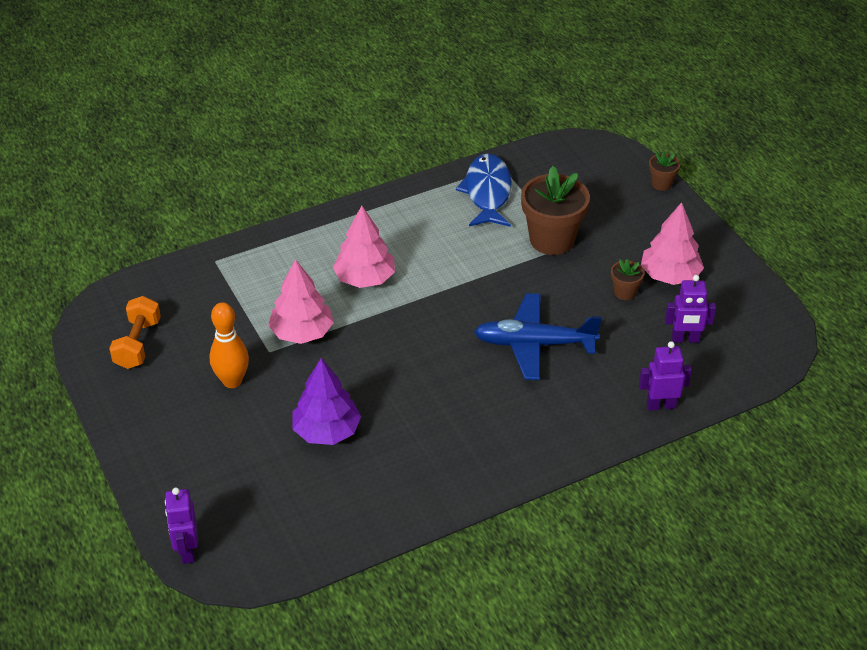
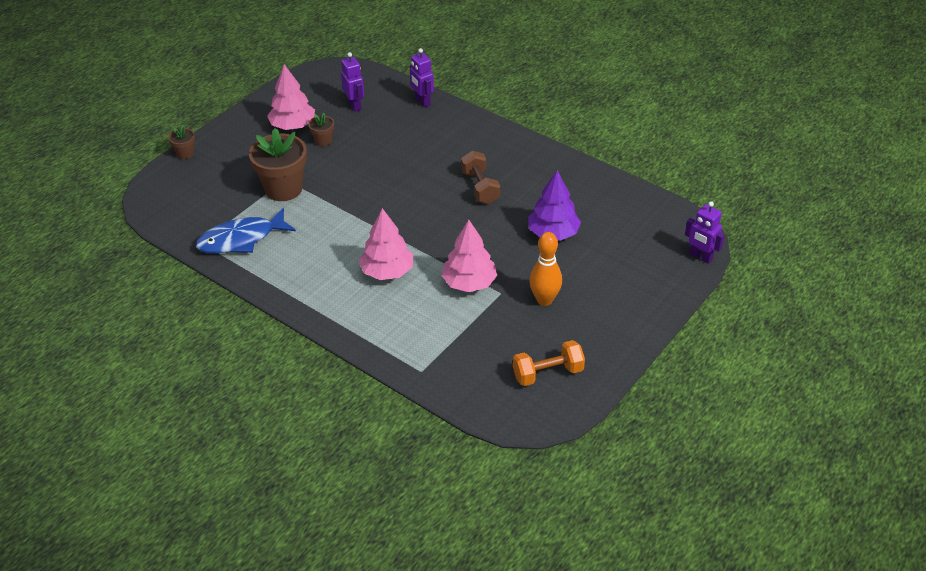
camera: 115 degrees left, 0 degrees up
purple robot [165,487,198,564] -> purple robot turned 75 degrees clockwise [685,201,725,264]
blue plane [474,293,602,380] -> none
none -> brown dumbbell [461,151,500,204]

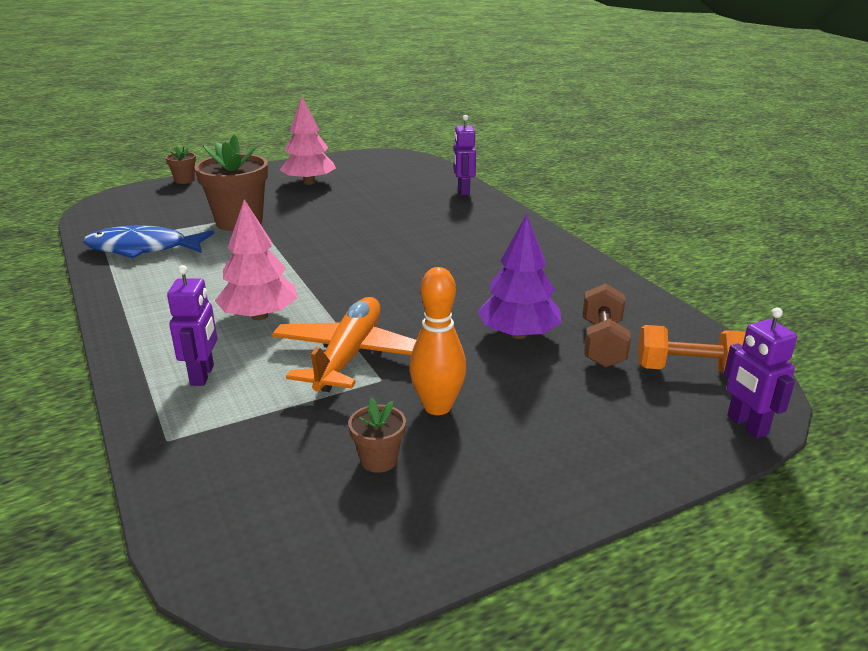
camera: 25 degrees right, 15 degrees down
brown flower pot [308,113,334,146] -> brown flower pot moved to [348,397,406,473]
purple robot [341,52,364,112] -> purple robot moved to [167,265,217,386]
pink tree [441,220,497,292] -> orange plane [272,297,416,392]
brown dumbbell [461,151,500,204] -> brown dumbbell moved to [583,284,631,367]
orange dumbbell [513,340,585,386] -> orange dumbbell moved to [638,325,746,373]

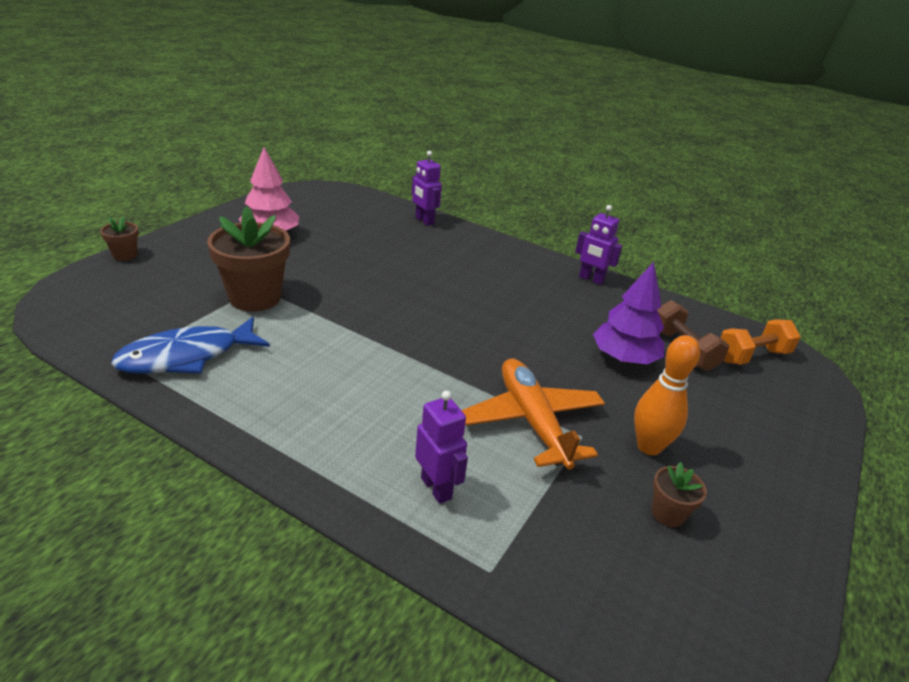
camera: 35 degrees left, 5 degrees up
pink tree [215,200,297,320] -> none
purple robot [723,308,797,438] -> purple robot moved to [575,205,622,285]

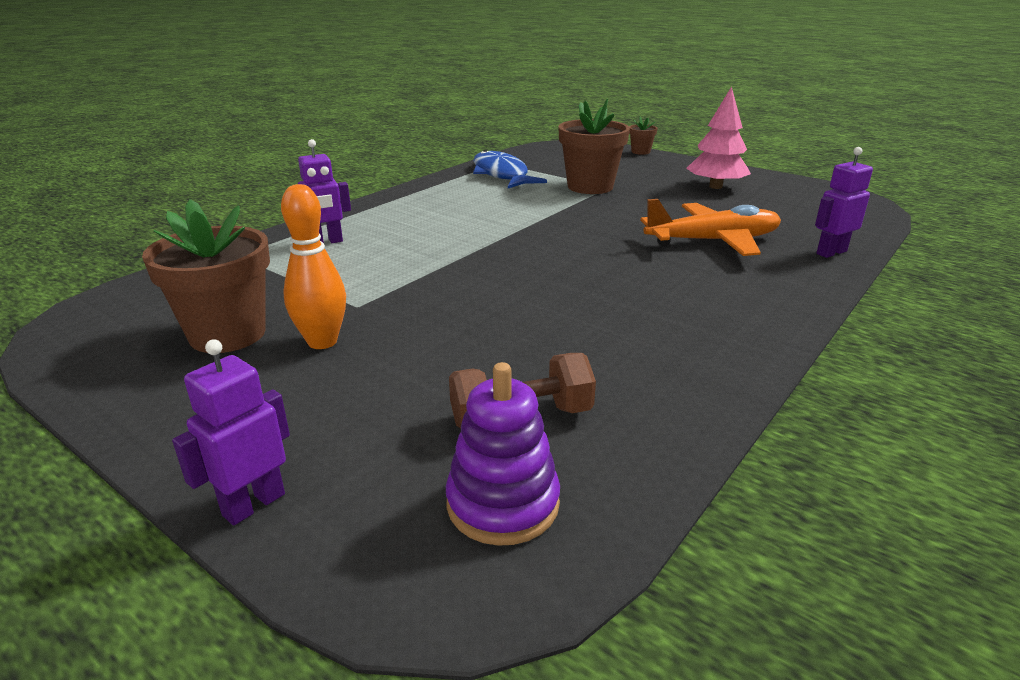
camera: 100 degrees right, 5 degrees down
orange plane [461,358,605,470] -> orange plane moved to [640,199,781,256]
purple robot [575,205,622,285] -> purple robot moved to [172,339,290,525]
purple tree [593,262,664,364] -> none
brown flower pot [652,462,707,527] -> brown flower pot [142,199,270,353], size x2.10
orange dumbbell [720,319,801,365] -> purple stacking toy [446,362,560,546]

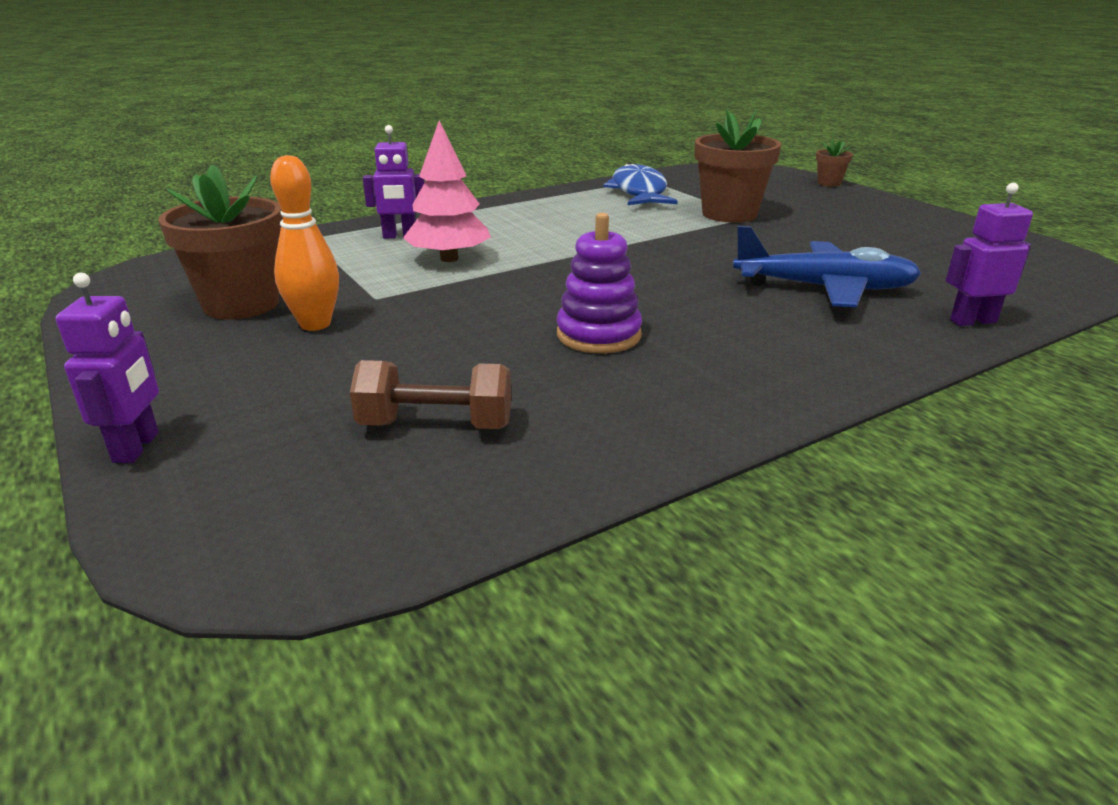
camera: 20 degrees right, 0 degrees up
purple robot [172,339,290,525] -> purple robot turned 120 degrees clockwise [56,272,159,463]
purple stacking toy [446,362,560,546] -> purple stacking toy moved to [557,213,642,353]
orange plane [640,199,781,256] -> blue plane [733,226,922,308]
pink tree [686,86,751,189] -> pink tree moved to [403,120,491,262]

